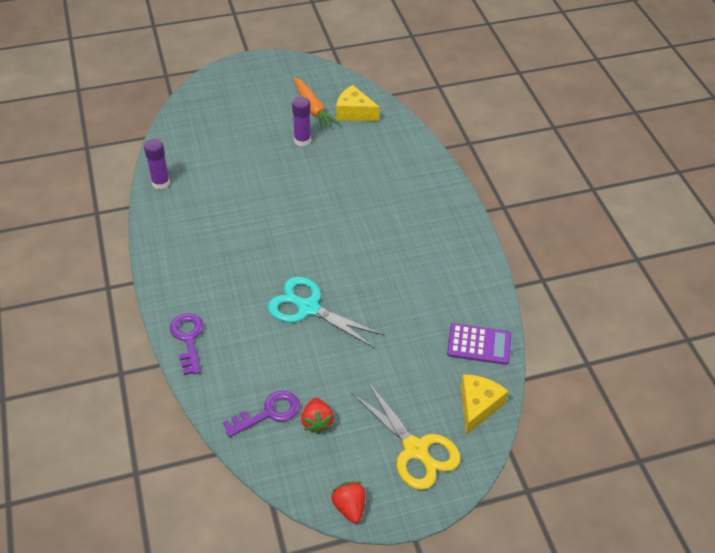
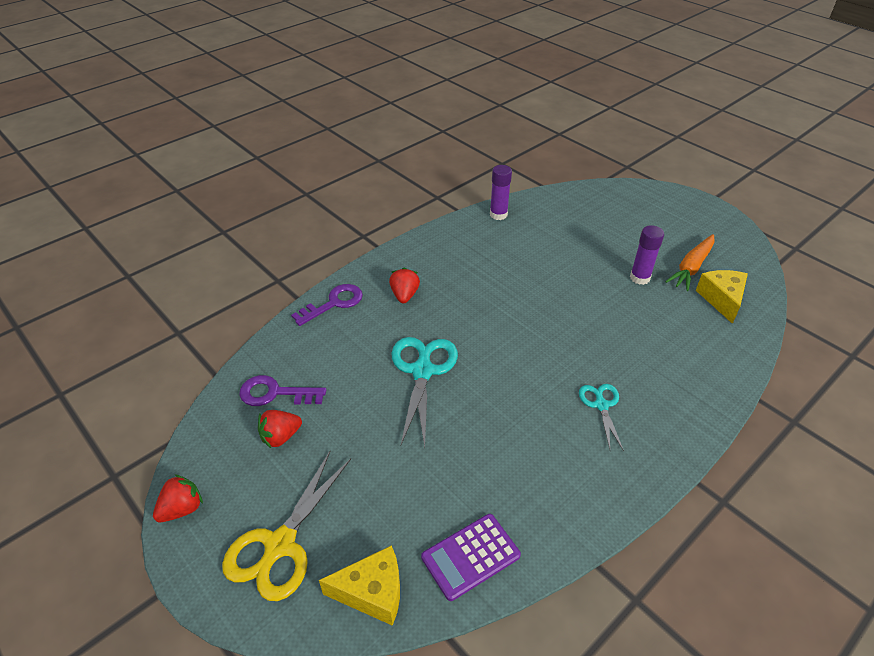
camera: 65 degrees right, 5 degrees down
purple key [223,391,300,437] -> purple key turned 150 degrees clockwise [239,375,326,406]
purple calculator [447,323,511,365] -> purple calculator turned 75 degrees clockwise [421,514,521,601]
none -> red strawberry [389,268,420,303]
none -> turquoise scissors [579,384,624,451]

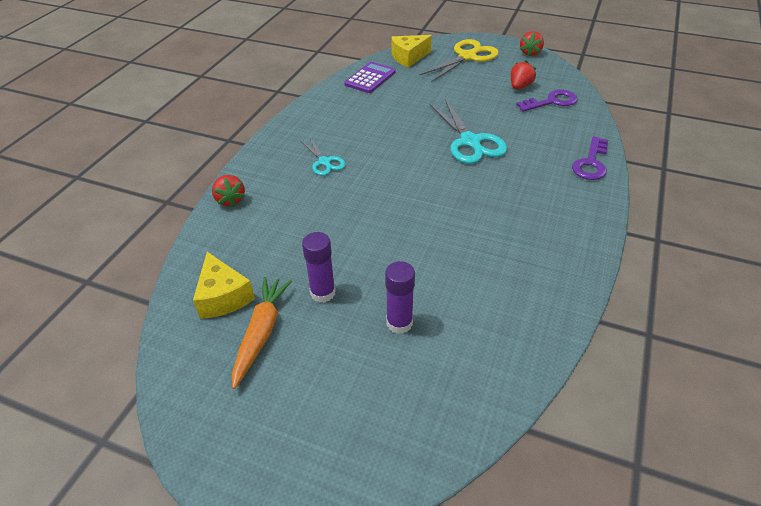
camera: 155 degrees right, 0 degrees up
yellow scissors [222,451,351,601] -> yellow scissors turned 45 degrees clockwise [419,39,499,82]
red strawberry [389,268,420,303] -> red strawberry moved to [212,175,245,207]
purple glue stick [490,165,512,220] -> purple glue stick moved to [385,261,415,334]

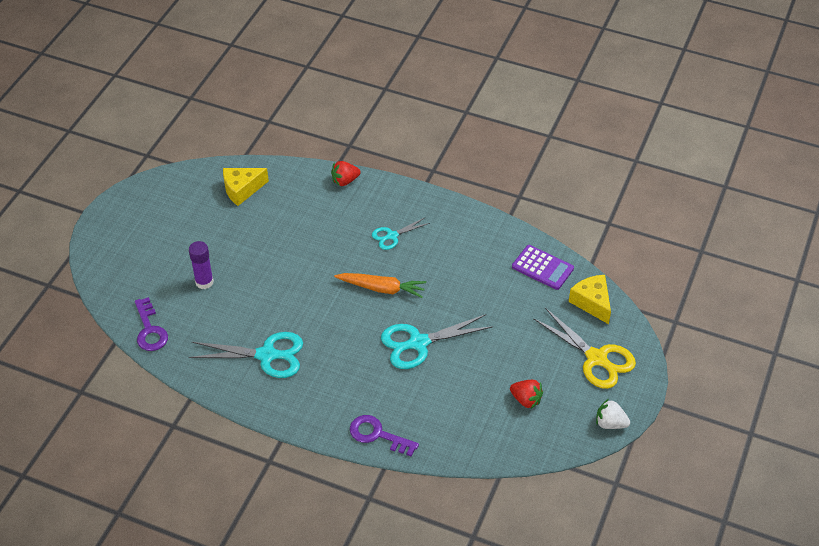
camera: 90 degrees right, 5 degrees up
orange carrot [232,277,292,389] -> orange carrot moved to [334,273,426,298]
purple glue stick [302,232,335,303] -> none
purple key [516,89,578,112] -> purple key moved to [135,297,168,351]
red strawberry [520,31,544,56] -> white strawberry [596,399,630,429]
none -> turquoise scissors [189,332,303,378]

